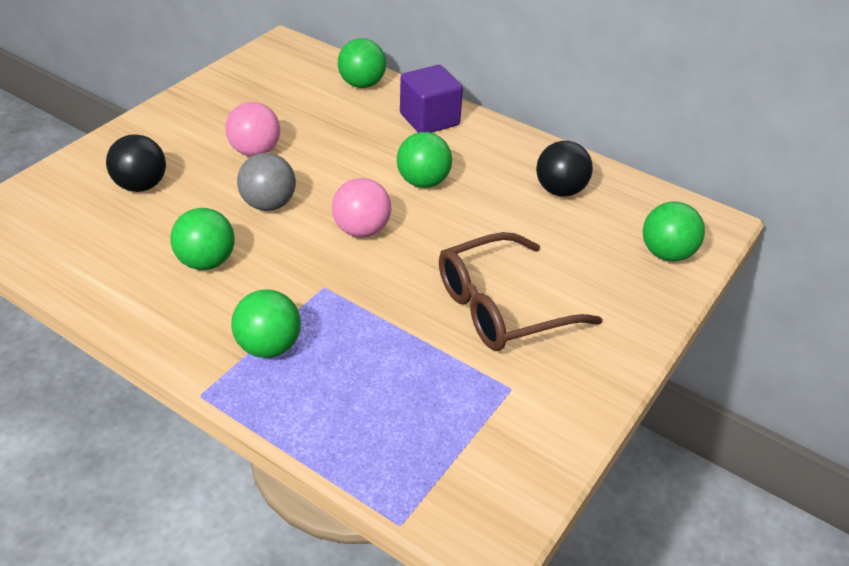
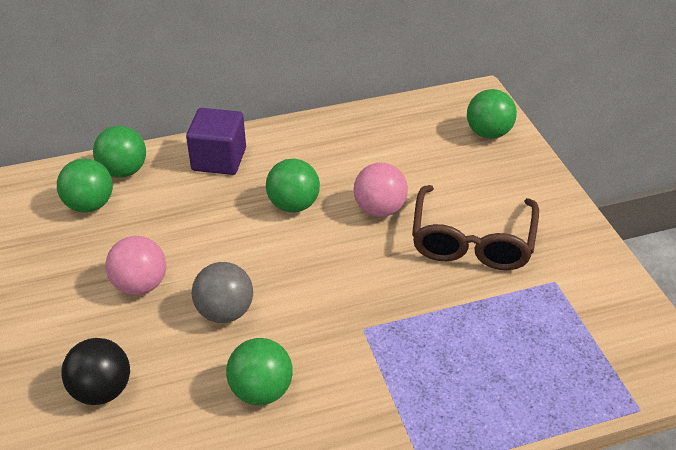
camera: 50 degrees left, 0 degrees up
green ball [231,290,301,358] -> green ball moved to [57,158,113,213]
pink ball [332,178,391,237] -> pink ball moved to [354,163,408,217]
black ball [536,141,593,197] -> none

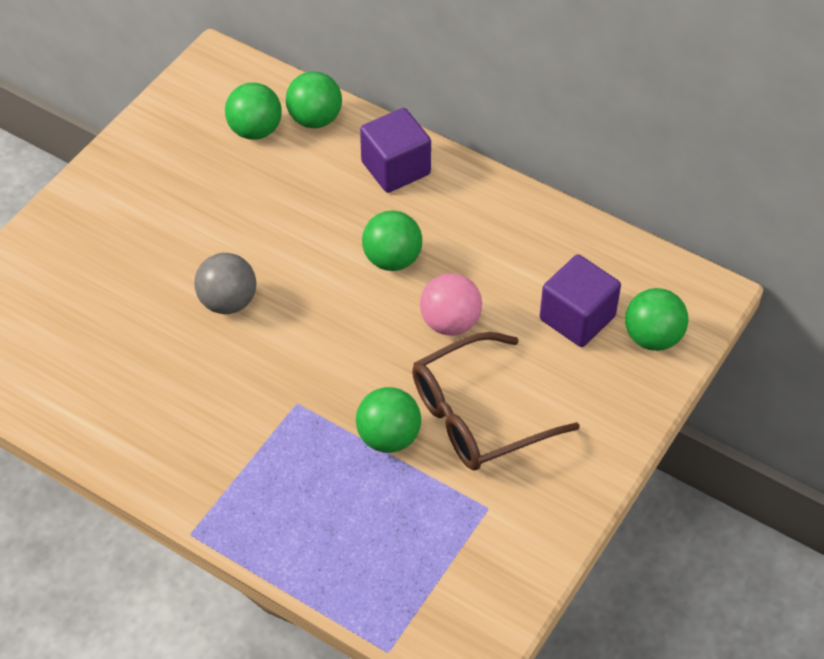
camera: 50 degrees right, 10 degrees up
black ball [61,338,130,405] -> none
pink ball [105,236,166,295] -> none
green ball [226,338,293,405] -> green ball moved to [356,387,421,453]
none -> purple cube [540,255,621,347]

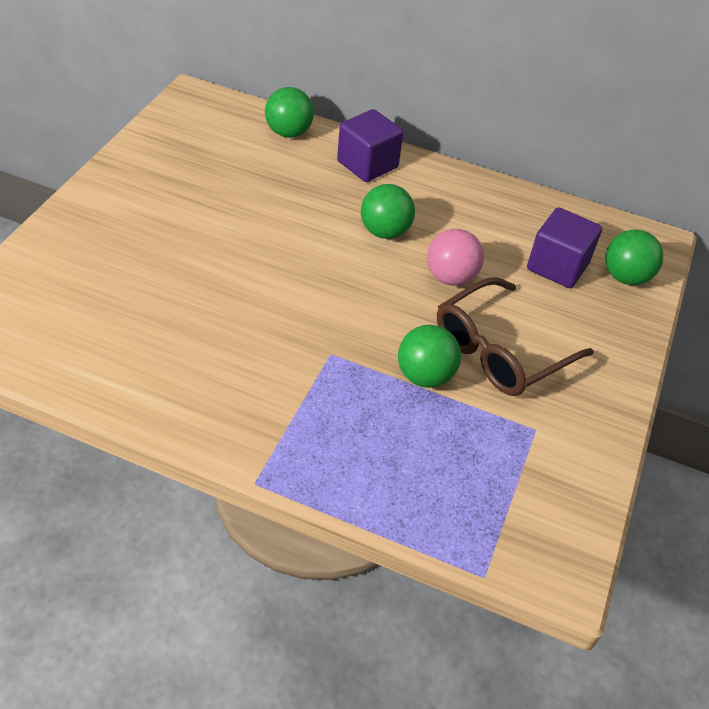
camera: 15 degrees left, 5 degrees down
grey ball [194,253,256,314] -> none
green ball [225,83,282,140] -> none

